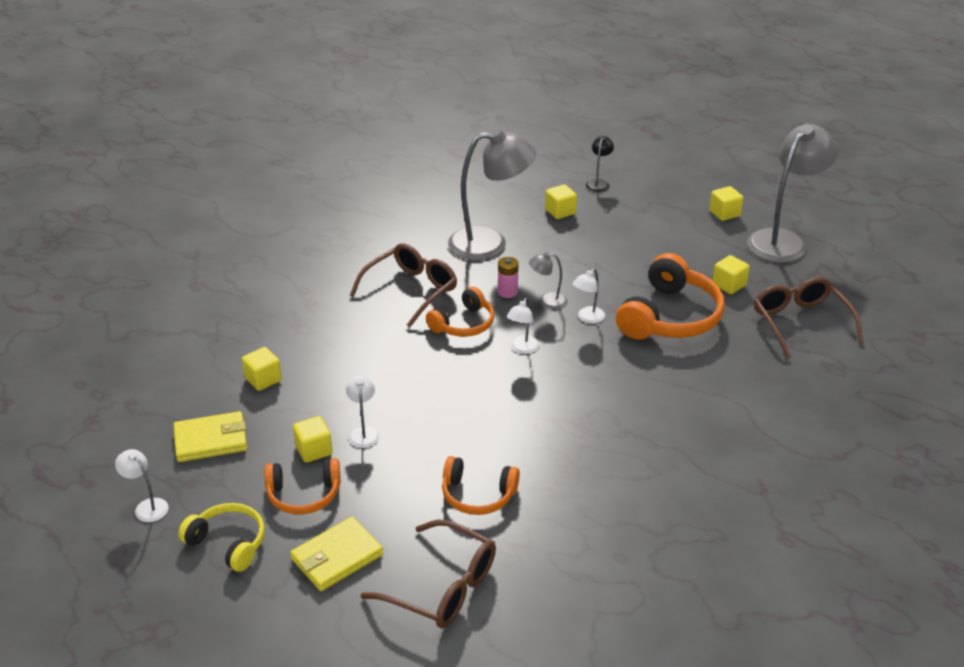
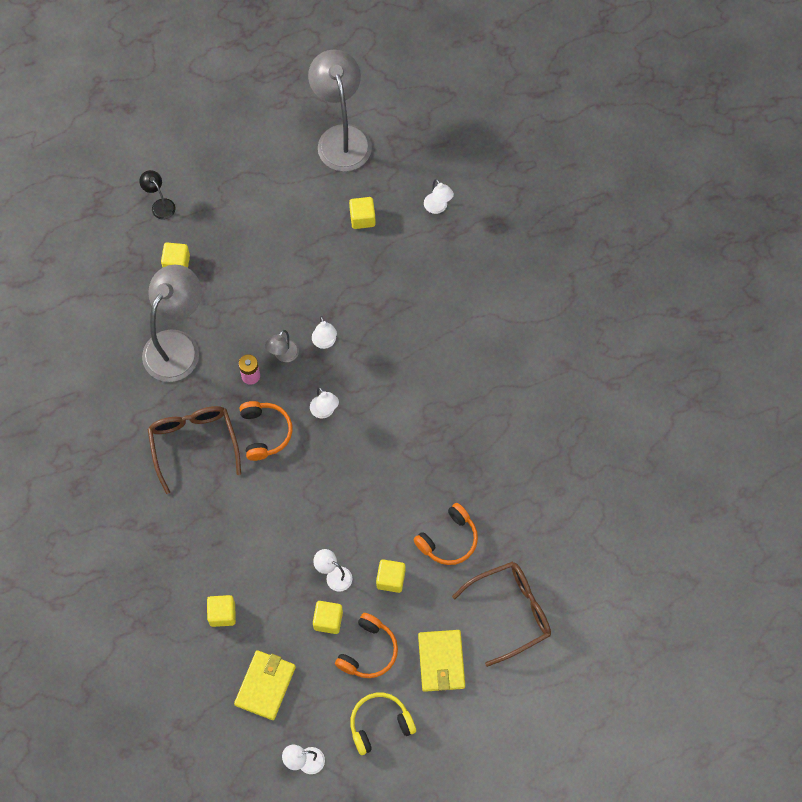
camera: 55 degrees left, 30 degrees up
orange headphones [616,253,725,340] -> none
yellow cube [709,186,743,221] -> yellow cube moved to [376,560,405,593]
brown glasses [754,277,864,359] -> white lamp [424,179,454,214]

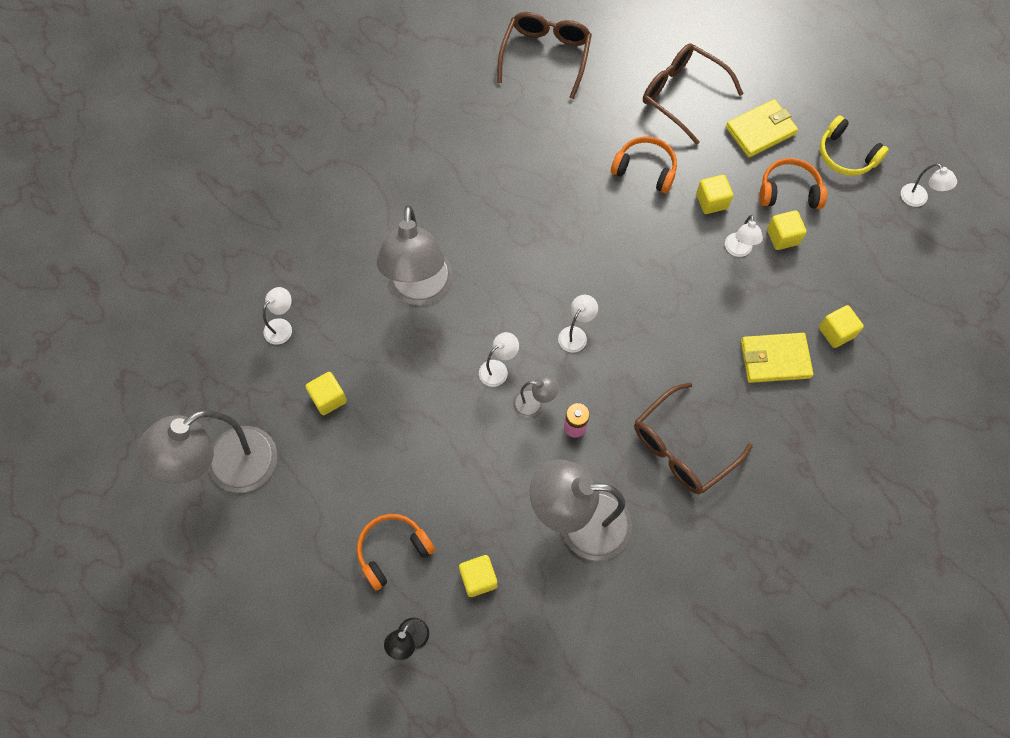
camera: 115 degrees left, 0 degrees up
yellow wallet [234,650,296,720] -> yellow wallet moved to [741,333,813,383]
orange headphones [239,401,292,461] -> orange headphones moved to [357,514,435,590]
none -> grey lamp [377,205,453,305]
none -> brown glasses [497,12,592,99]

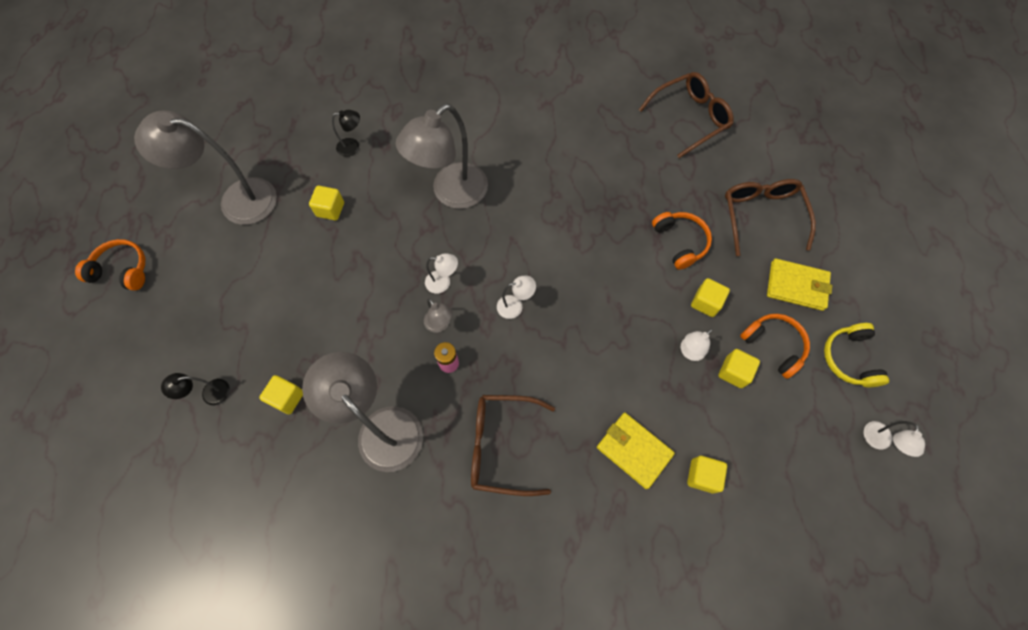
camera: 45 degrees right, 0 degrees up
white lamp [263,287,292,345] -> black lamp [332,110,360,157]
orange headphones [357,514,435,590] -> orange headphones moved to [75,239,145,291]

